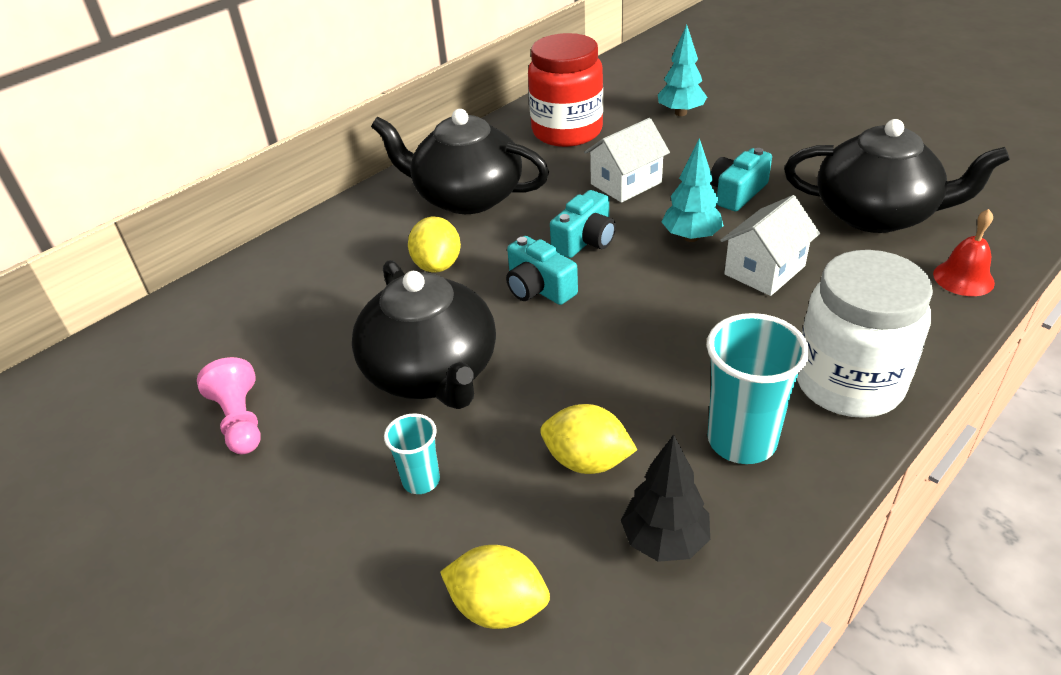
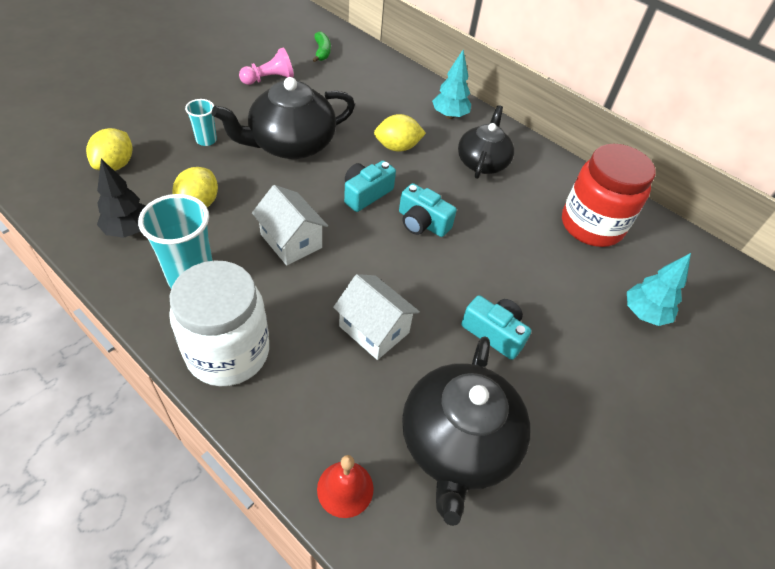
camera: 80 degrees right, 10 degrees up
black teapot [371,109,549,214] -> black teapot [458,105,514,179], size x0.66
white house [584,118,670,203] -> white house moved to [252,185,328,265]
turquoise tree [661,138,724,242] -> turquoise tree moved to [432,50,471,119]
none -> green banana [313,31,331,62]

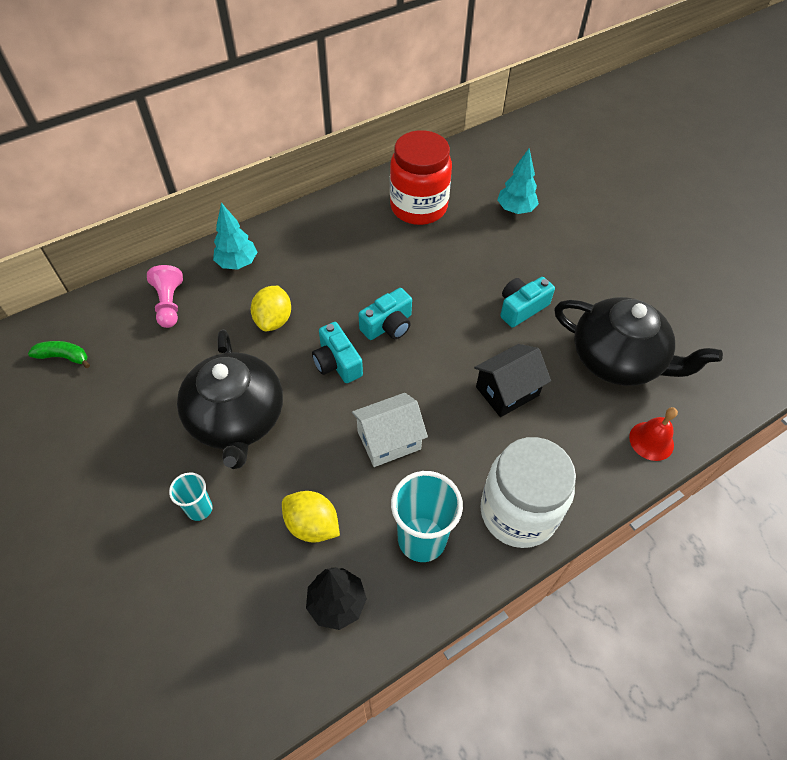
camera: 70 degrees left, 5 degrees up
yellow lemon [86,128,132,171] -> none
pink pawn [239,48,294,85] -> pink pawn moved to [147,265,183,328]
white house [333,274,420,360] -> black house [474,344,551,417]
black teapot [458,105,514,179] -> none

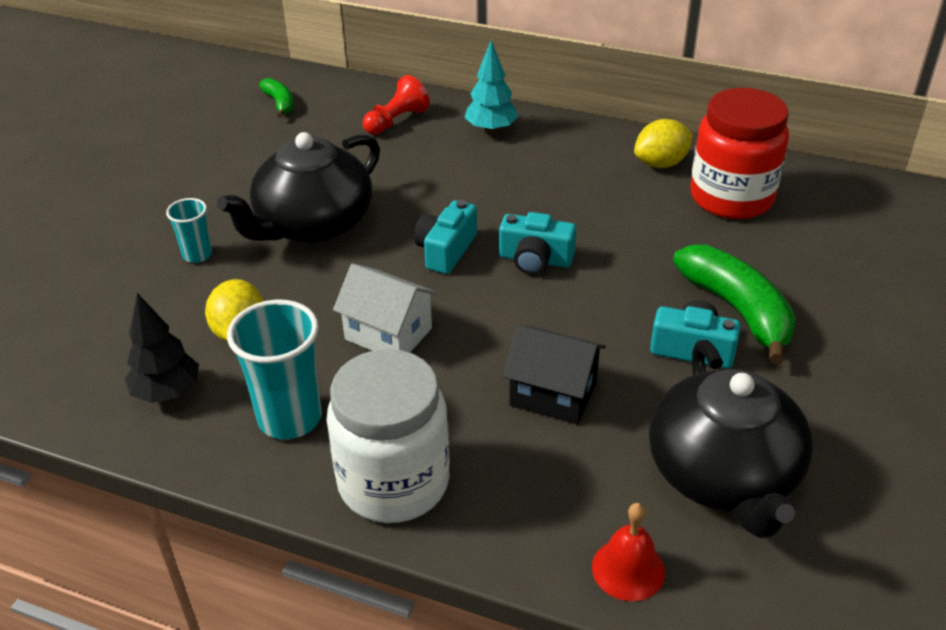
camera: 55 degrees right, 15 degrees down
pink pawn [147,265,183,328] -> red pawn [363,75,430,135]
yellow lemon [251,286,291,331] -> yellow lemon moved to [634,119,693,168]
turquoise tree [498,148,539,214] -> none
none -> green banana [673,244,796,364]

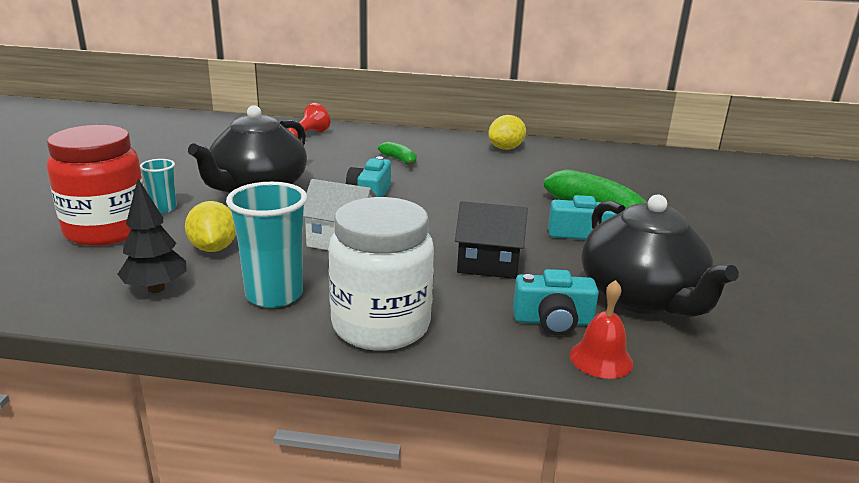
camera: 15 degrees left, 15 degrees down
green banana [259,78,294,118] -> green banana moved to [378,141,417,166]
turquoise tree [464,40,518,134] -> none
turquoise camera [499,212,576,275] -> turquoise camera moved to [513,269,599,336]
red jar [690,88,789,219] -> red jar moved to [47,125,144,246]

